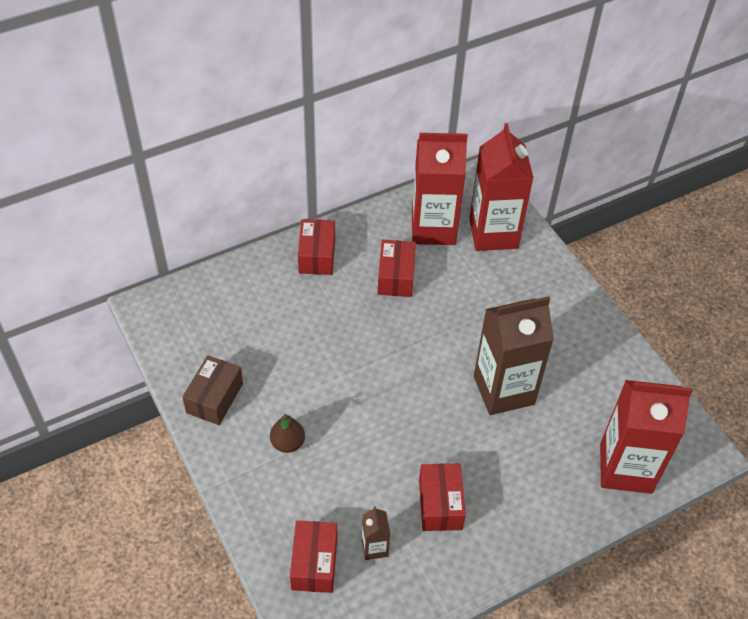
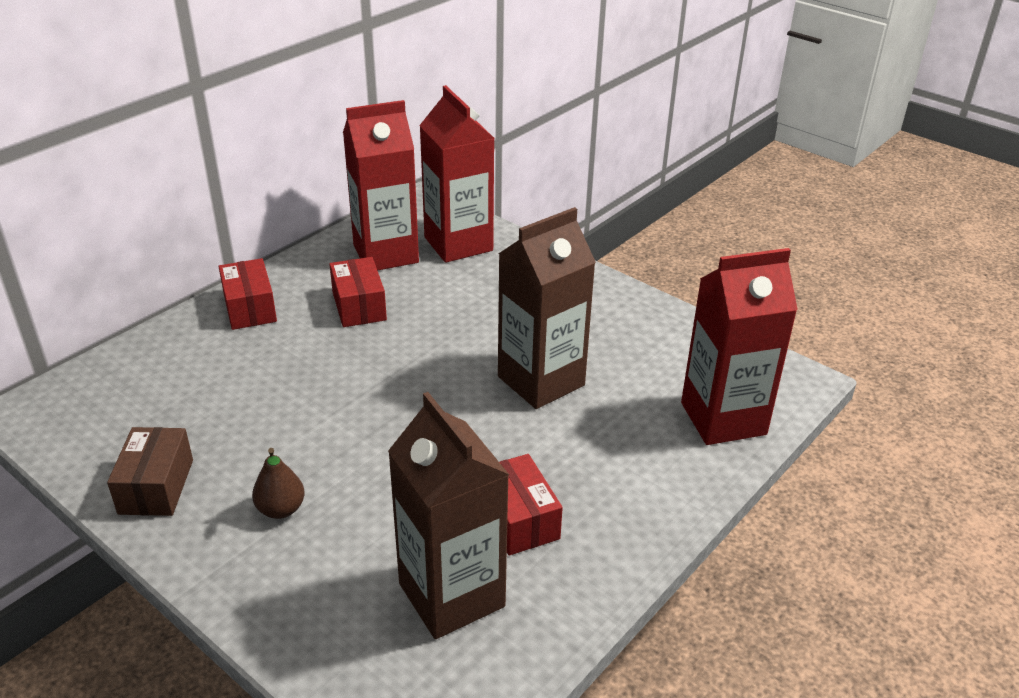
camera: 20 degrees left, 15 degrees down
red box [290,521,337,593] -> none
brown carton [362,506,390,560] -> brown carton [388,392,509,639], size x2.31

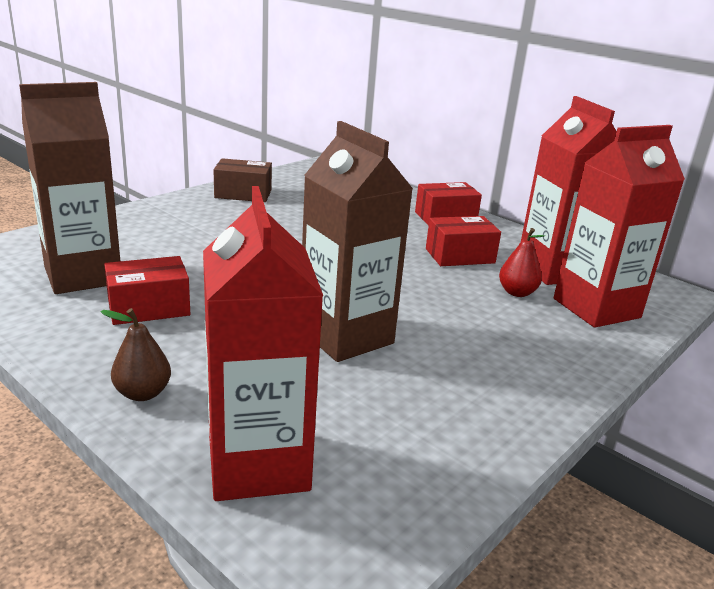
camera: 90 degrees right, 10 degrees down
brown pear [252,448,305,519] -> brown pear moved to [100,308,171,401]
none -> red pear [499,228,545,297]

